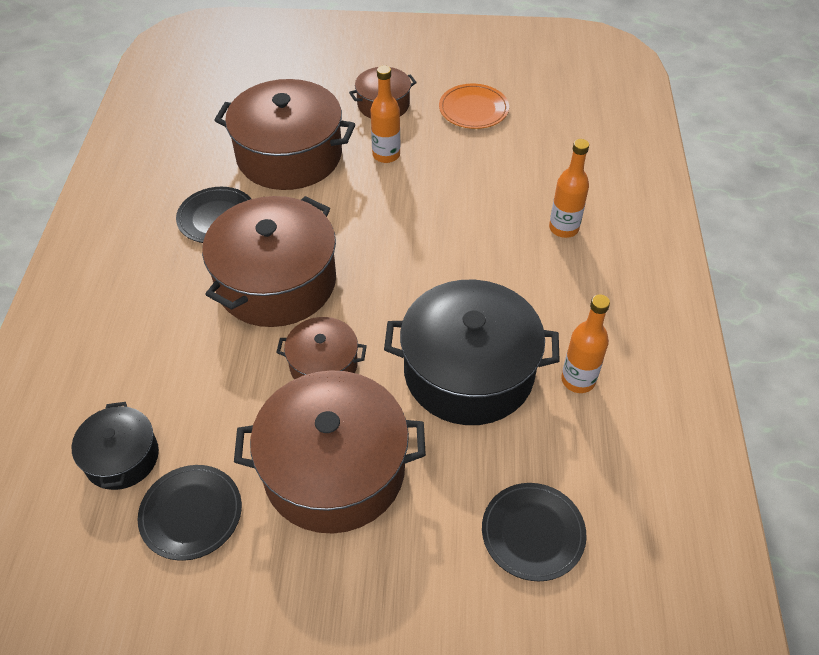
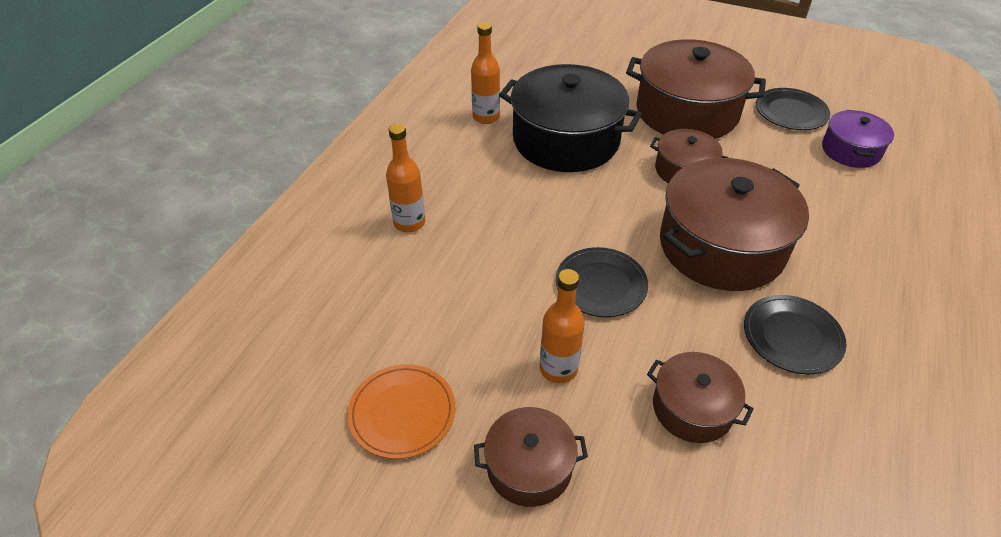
camera: 160 degrees left, 5 degrees down
black pot [72,402,159,490] -> purple pot [822,110,894,168]
brown pot [214,79,355,190] -> brown pot [647,352,754,443], size x0.53
black plate [482,483,587,581] -> black plate moved to [556,247,648,317]

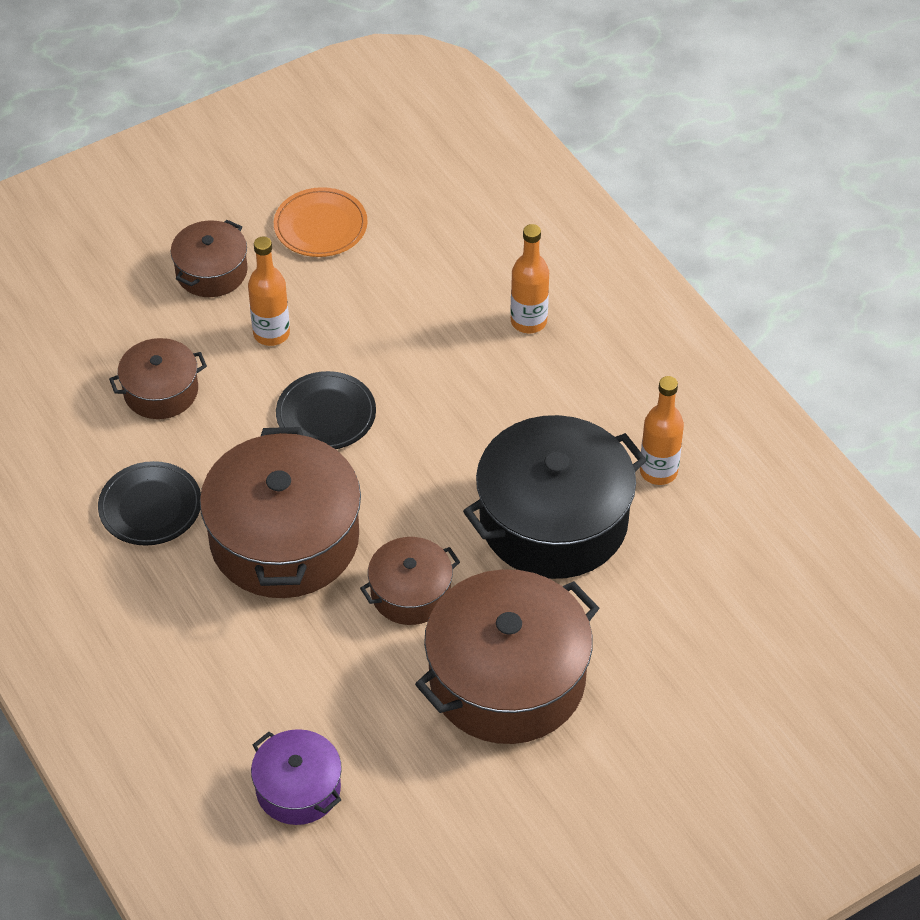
camera: 125 degrees right, 5 degrees up
black plate [756,88,830,130] -> none

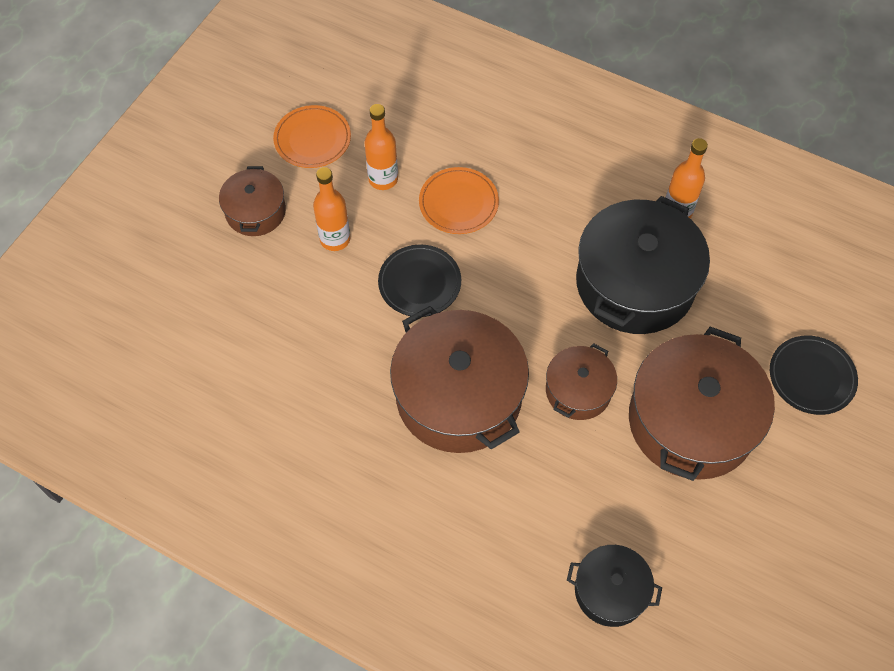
camera: 30 degrees left, 10 degrees up
black plate [98,461,201,546] -> black plate moved to [770,335,858,415]
brown pot [109,338,207,419] -> none
purple pot [251,729,342,825] -> black pot [567,545,662,627]
orange bottle [510,224,549,333] -> orange bottle moved to [364,104,398,190]
none -> orange plate [419,167,499,234]

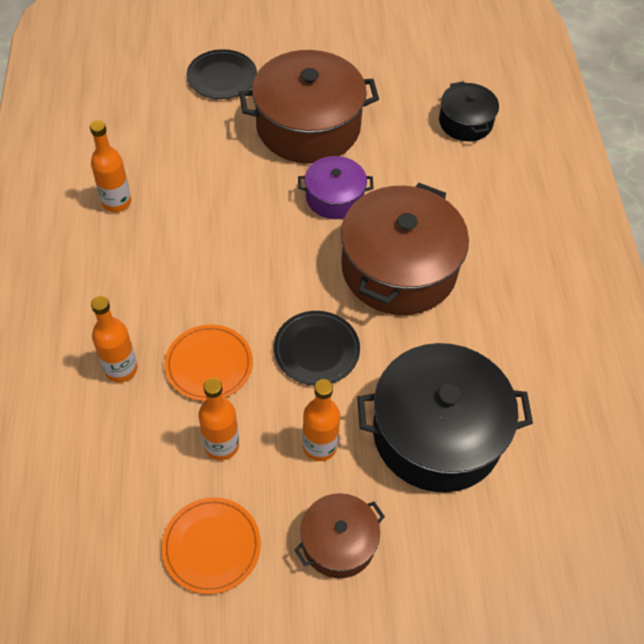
camera: 125 degrees left, 5 degrees down
brown pot [546,343,617,420] -> purple pot [298,156,374,219]
black pot [576,196,710,334] -> black pot moved to [357,343,533,492]
none -> orange bottle [91,296,137,382]

